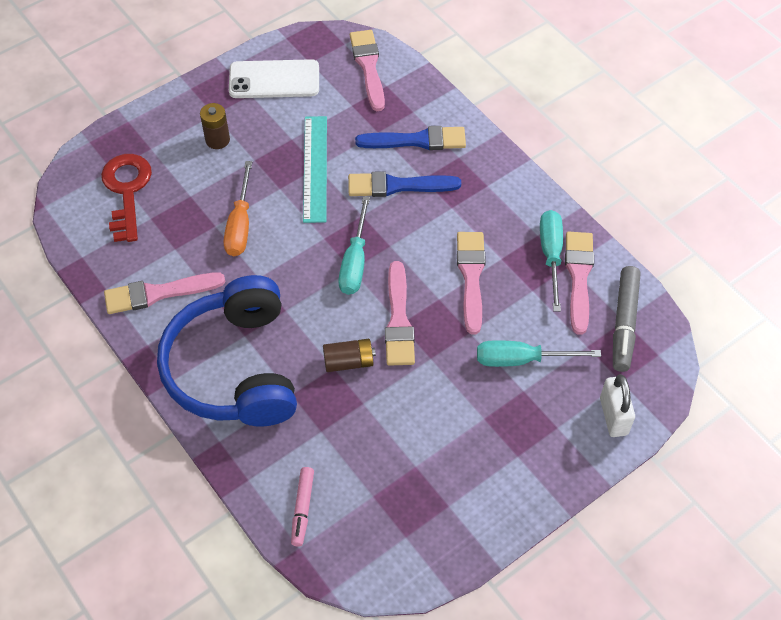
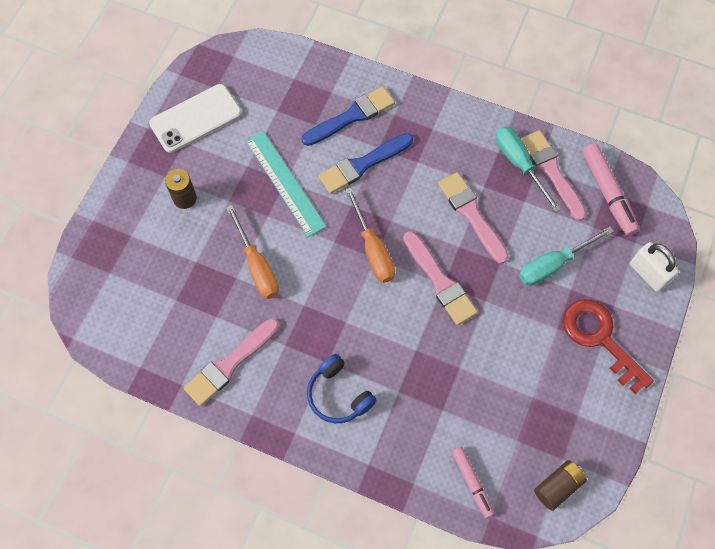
camera: 30 degrees left, 10 degrees up
red key [101,154,152,242] -> red key moved to [563,299,654,394]
blue headphones [157,275,297,427] -> blue headphones [307,354,377,423], size x0.47
brown battery [323,339,376,372] -> brown battery moved to [534,460,587,511]
turquoise screwdriver [338,196,370,295] -> orange screwdriver [345,187,395,283]
pink brush [350,30,385,111] -> none
grey marker [613,266,641,372] -> pink marker [582,143,639,236]

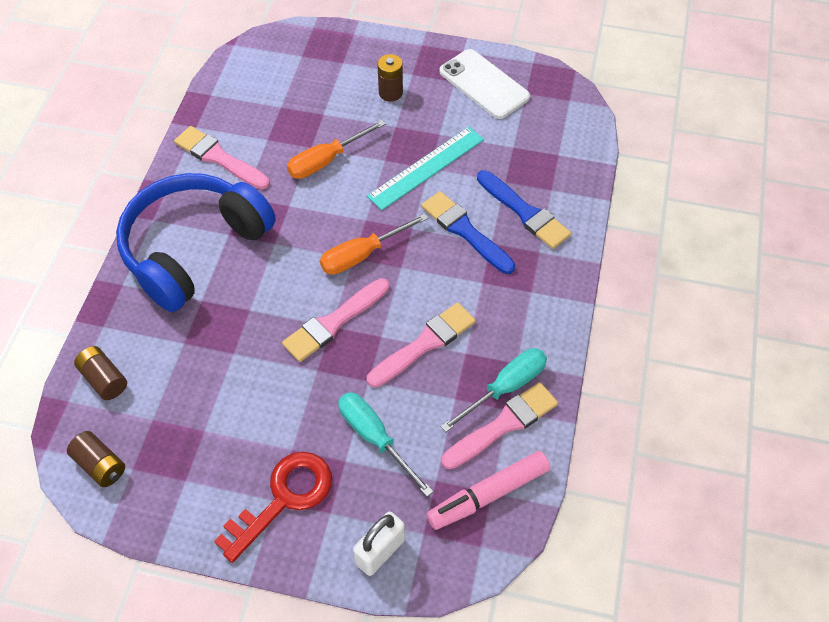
camera: 80 degrees right, 10 degrees down
blue headphones [307,354,377,423] -> blue headphones [116,173,276,312], size x2.14
pink marker [452,446,494,518] -> brown battery [74,346,127,400]

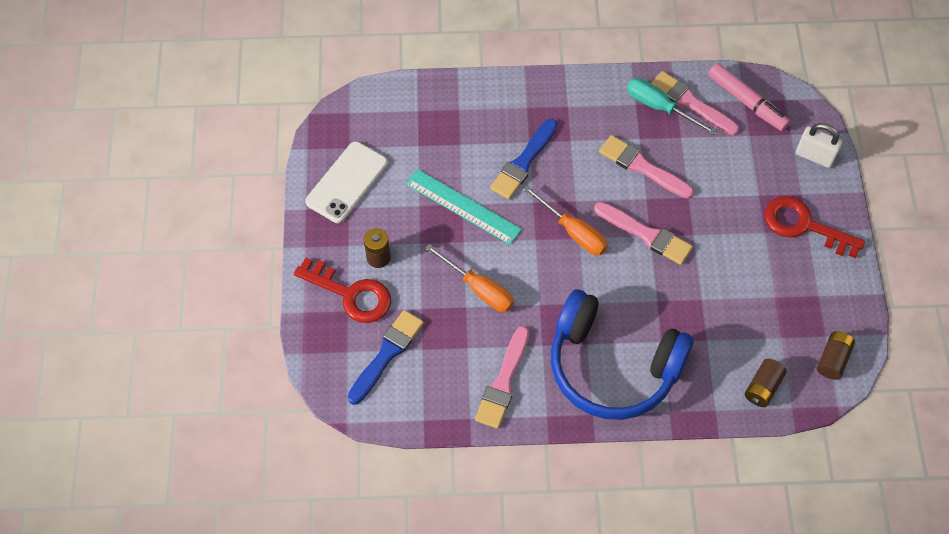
camera: 105 degrees left, 5 degrees up
turquoise screwdriver [338,392,433,497] -> none
blue brush [477,170,571,249] -> blue brush moved to [347,310,424,405]
none -> red key [294,258,391,323]

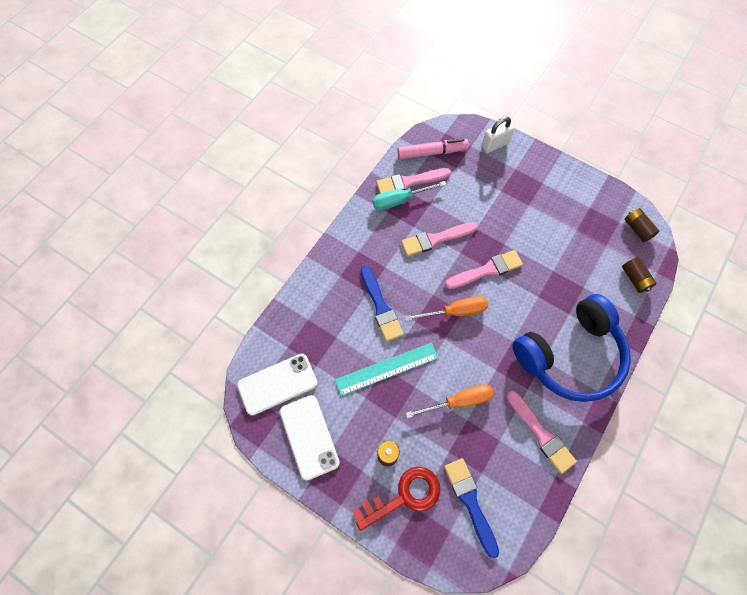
camera: 55 degrees left, 5 degrees up
red key [764,196,865,258] -> none
none -> white phone [237,354,318,416]

